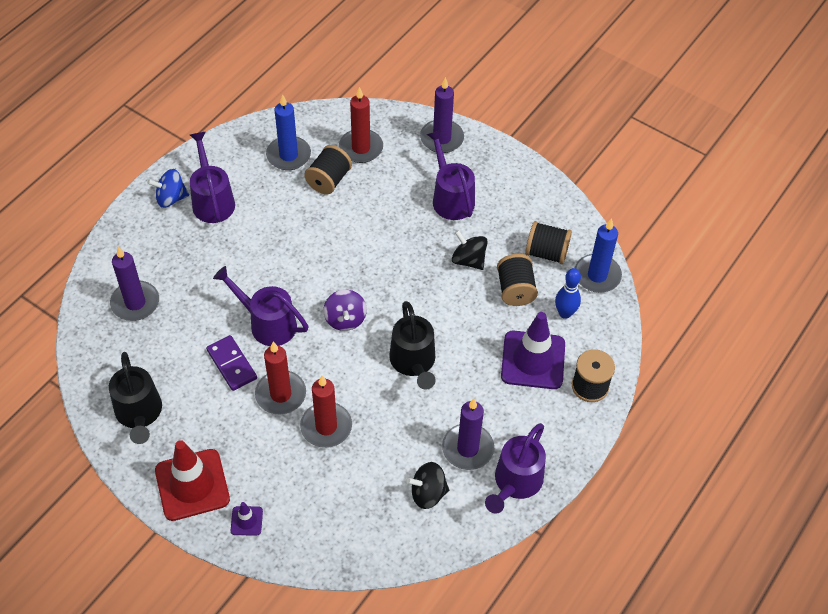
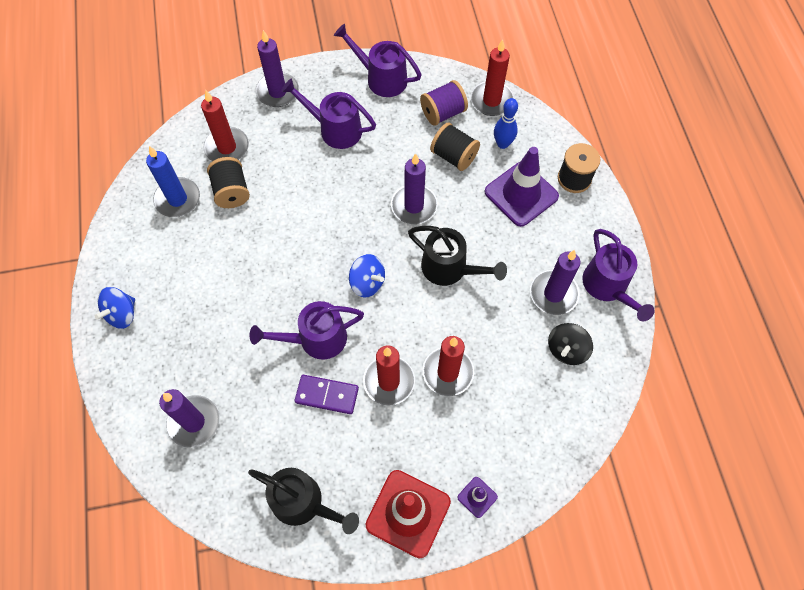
camera: 45 degrees left, 10 degrees up
purple watering can [190,132,235,223] -> purple watering can moved to [334,24,421,97]
purple spinning top [323,290,367,331] -> blue spinning top [349,254,385,298]
black spinning top [452,230,488,270] -> none
black spool [525,221,572,264] -> purple spool [420,80,468,126]
blue candle [575,218,622,293] -> red candle [471,39,514,116]
none -> purple candle [391,153,437,224]

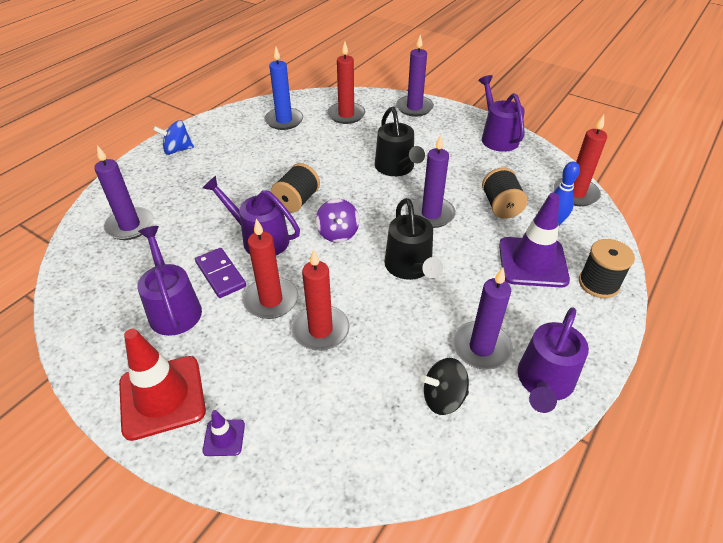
camera: 45 degrees right, 20 degrees down
black spool [207,157,250,208] -> black spool moved to [271,163,320,213]
black watering can [248,468,359,534] -> black watering can moved to [375,107,425,176]
purple watering can [281,78,376,149] -> purple watering can moved to [137,226,202,336]
blue spinning top [349,254,385,298] -> purple spinning top [316,199,359,243]
purple spool [420,80,468,126] -> none

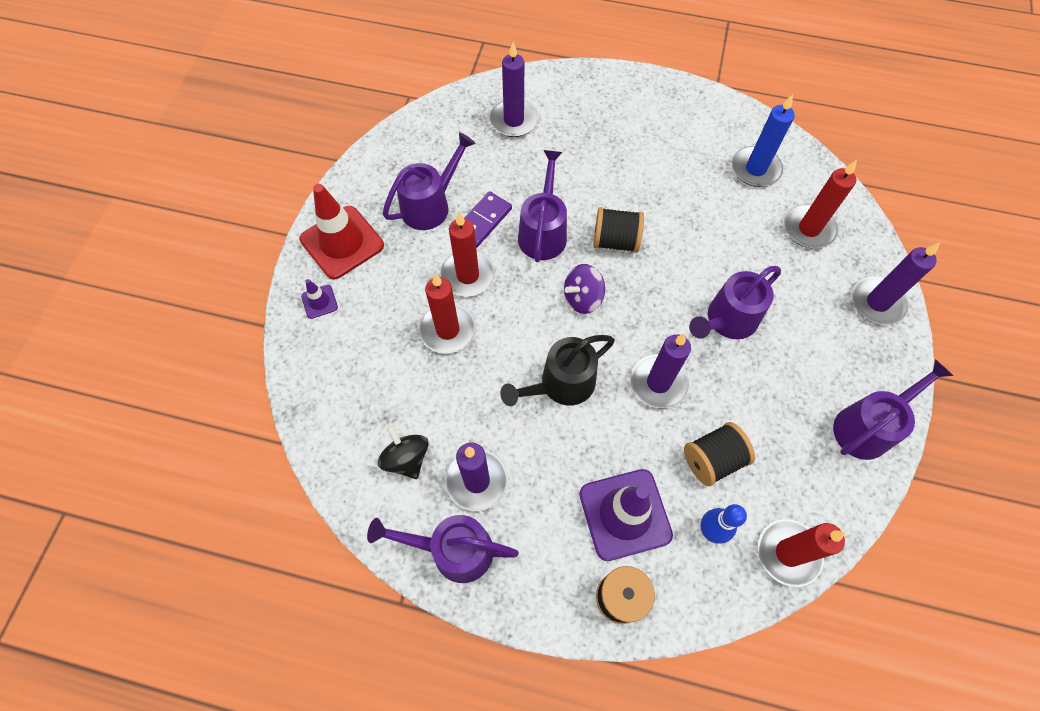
camera: 70 degrees right, 20 degrees up
blue spinning top [153,120,194,155] -> none
black watering can [375,107,425,176] -> purple watering can [689,266,781,339]

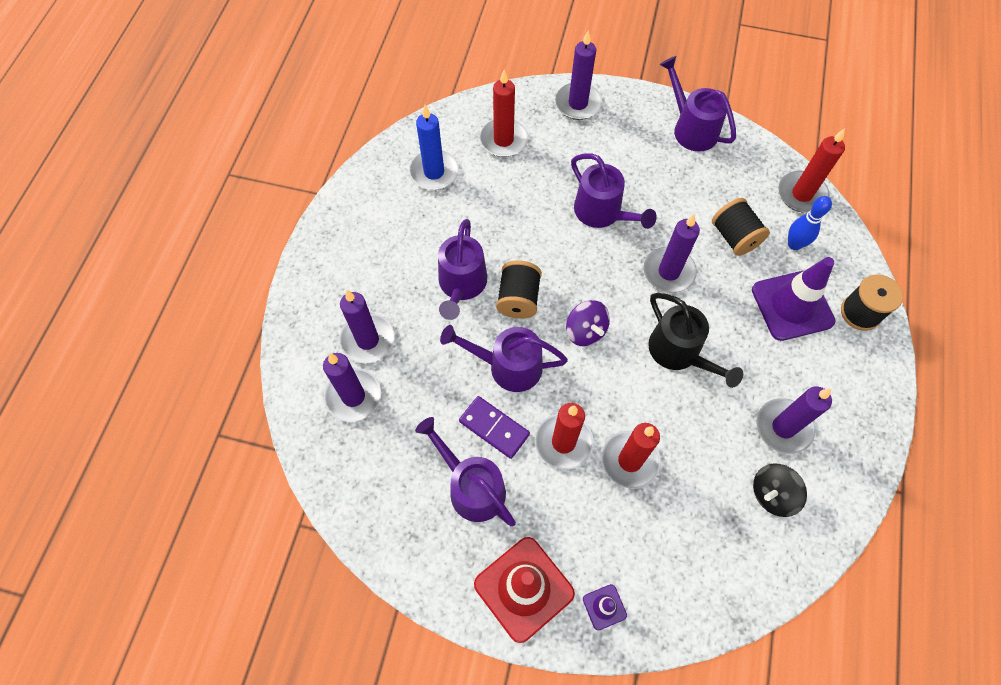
camera: 90 degrees left, 0 degrees up
purple watering can [367,515,519,583] -> purple watering can moved to [438,219,487,320]
none -> purple candle [339,290,395,364]

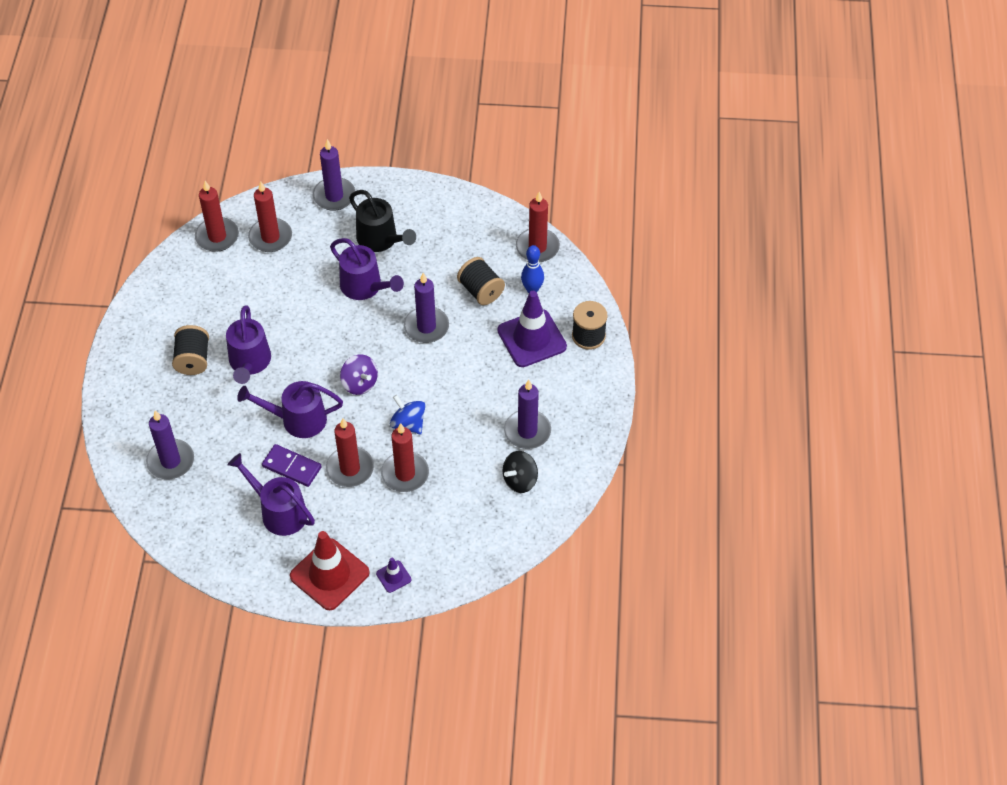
camera: 10 degrees left, 10 degrees down
purple candle [339,290,395,364] -> none
blue candle [409,105,459,190] -> none
black spool [496,260,542,319] -> black spool moved to [172,325,209,375]
black watering can [648,293,743,388] -> black watering can moved to [349,190,416,252]
purple watering can [659,56,736,151] -> none
none -> red candle [195,181,239,252]
none -> blue spinning top [390,395,425,435]

